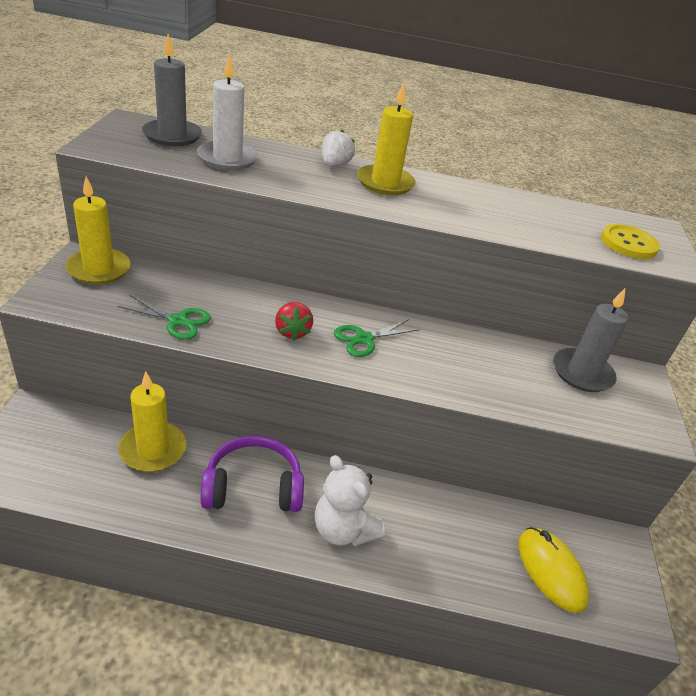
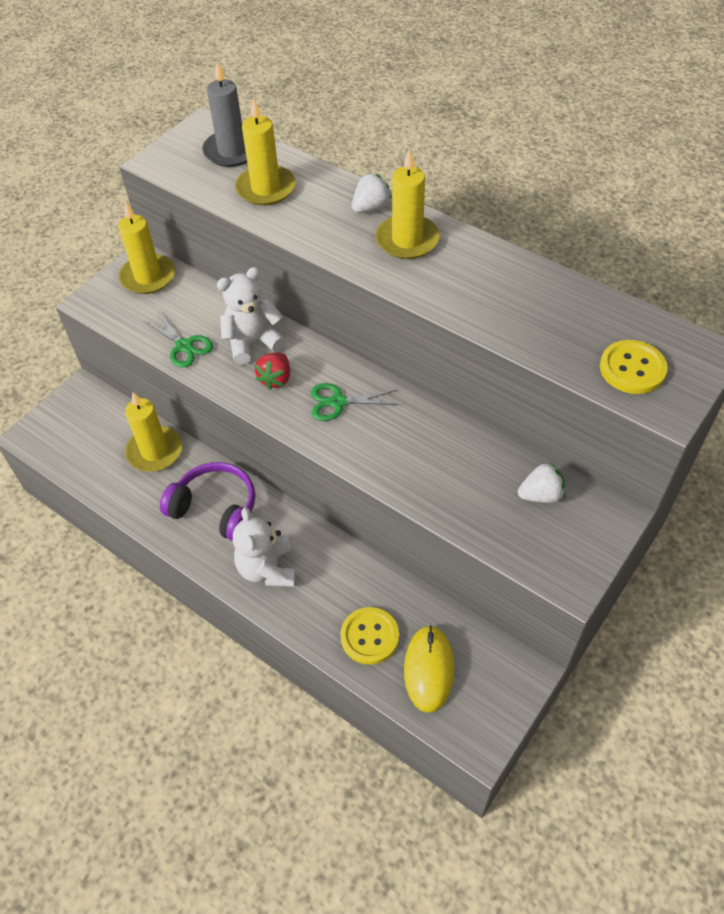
camera: 35 degrees right, 15 degrees up
white candle [197,55,258,170] -> yellow candle [235,98,296,206]
grey candle [553,289,628,392] -> white strawberry [518,462,565,503]
none -> white teddy bear [217,267,286,365]
none -> yellow button [340,607,399,665]

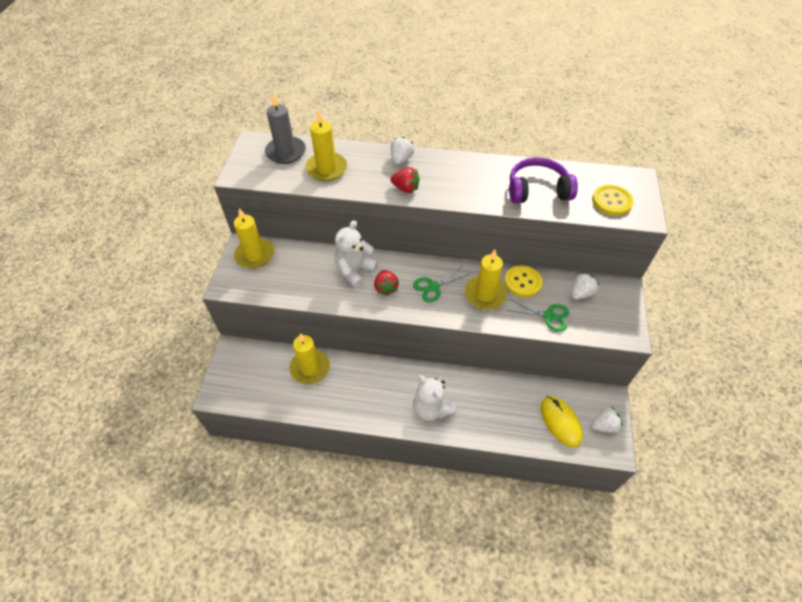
camera: 30 degrees left, 0 degrees up
green scissors [144,312,213,367] -> green scissors moved to [507,299,569,332]
purple headphones [160,462,255,541] -> purple headphones moved to [509,157,578,203]
yellow button [340,607,399,665] -> yellow button moved to [504,265,542,297]
yellow candle [375,150,440,259] -> yellow candle moved to [465,250,507,310]
none -> red strawberry [390,167,420,193]
none -> white strawberry [591,407,623,433]

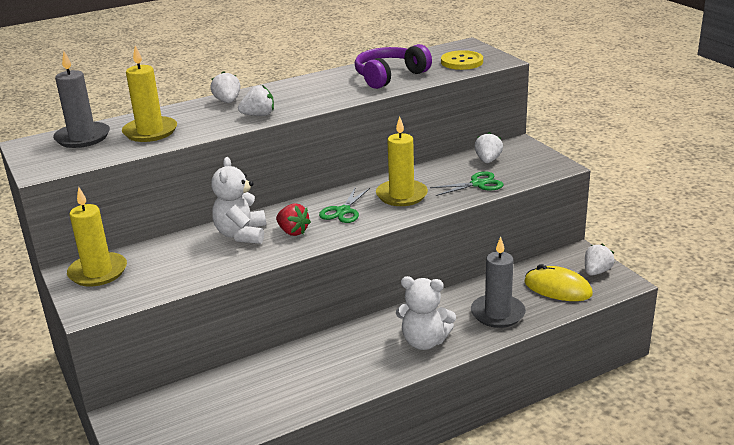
camera: 35 degrees left, 25 degrees down
yellow candle [289,333,330,384] -> none
red strawberry [390,167,420,193] -> white strawberry [238,85,274,116]
yellow button [504,265,542,297] -> none
none -> grey candle [471,237,526,328]

